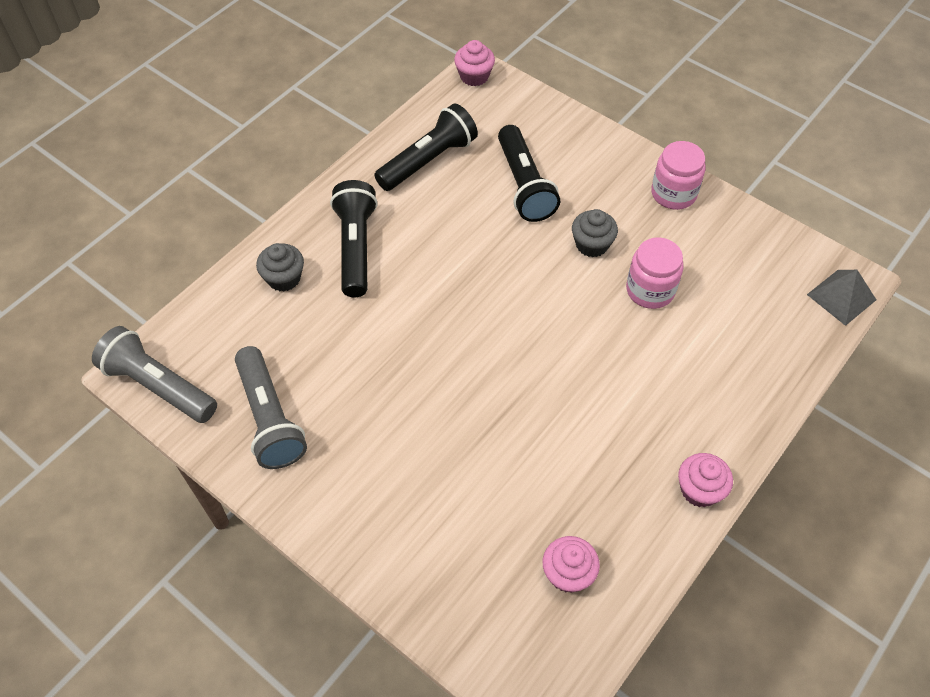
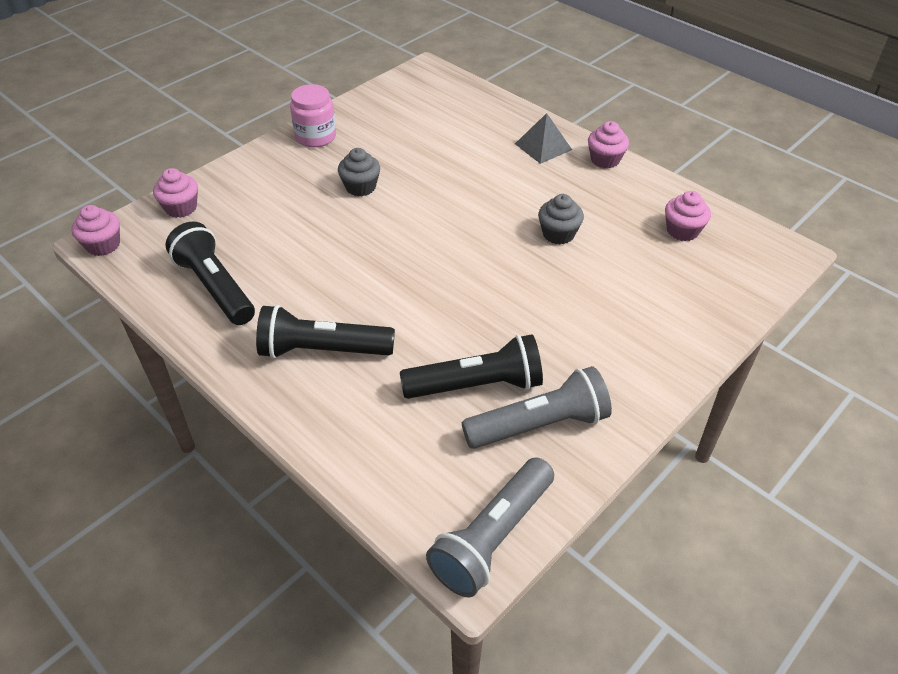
camera: 85 degrees left, 10 degrees down
grey cupcake [256,243,304,292] -> grey cupcake moved to [538,194,584,245]
black flashlight [498,125,560,222] -> black flashlight moved to [400,334,543,399]
pink jar [626,237,684,309] -> none
grey pyramid [807,270,876,326] -> grey pyramid moved to [515,113,572,164]
none -> pink cupcake [153,168,198,218]

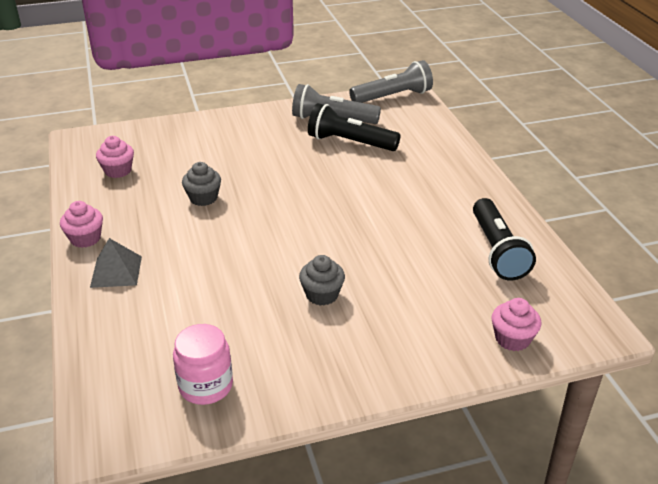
camera: 150 degrees left, 10 degrees down
pink cupcake [71,205,120,256] -> none
black flashlight [256,305,395,359] -> none
pink jar [290,84,336,147] -> pink jar moved to [173,324,233,405]

